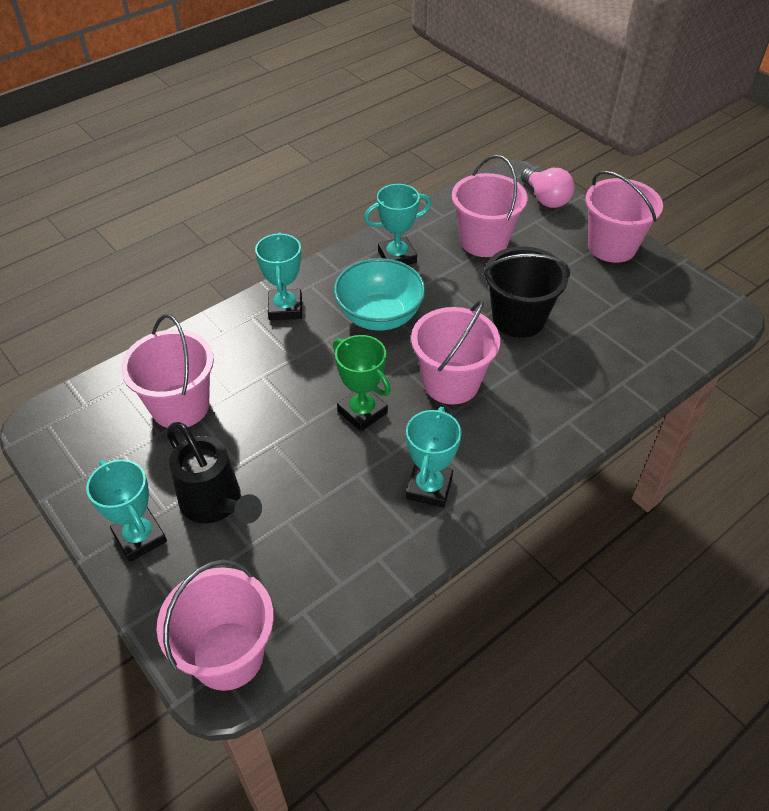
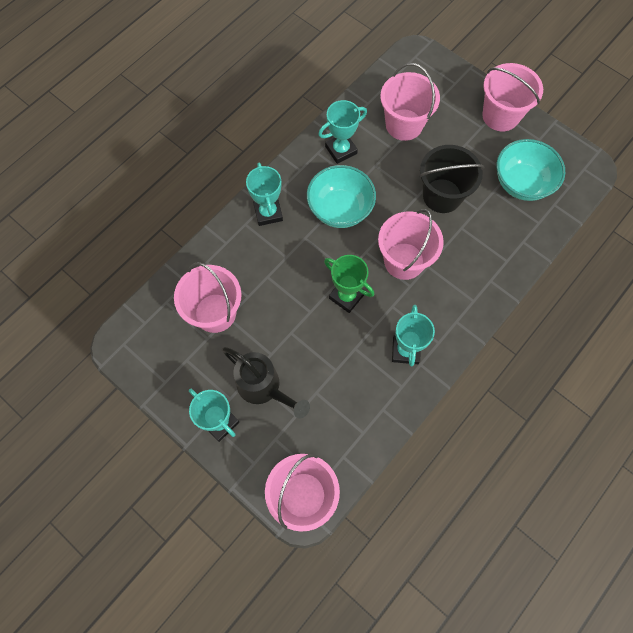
camera: 10 degrees left, 20 degrees up
pink light bulb [521,168,575,208] -> none
none -> turquoise bowl [497,139,565,201]

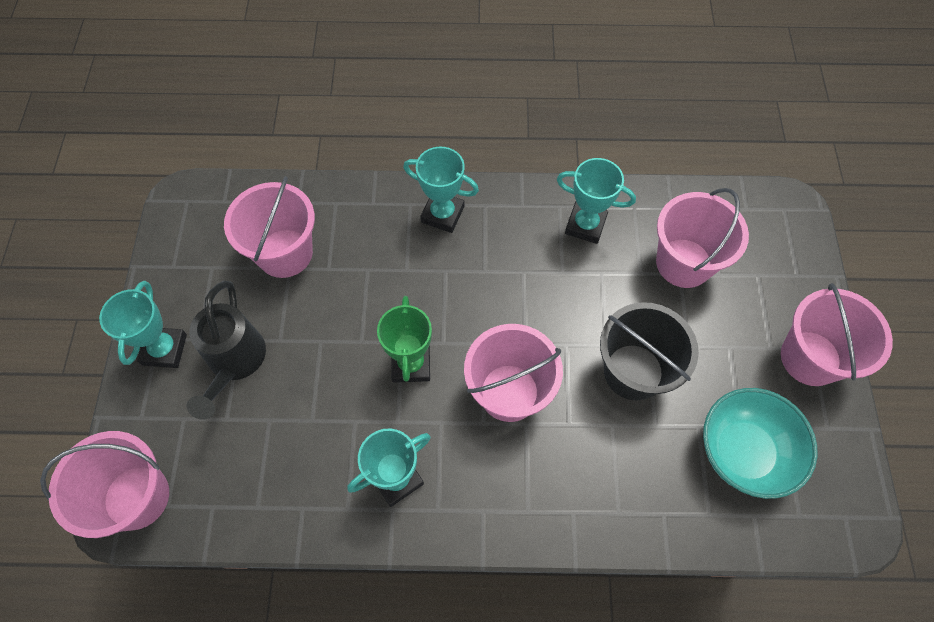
camera: 50 degrees right, 5 degrees down
turquoise trophy [246,163,283,226] -> turquoise trophy turned 75 degrees clockwise [403,147,479,233]
turquoise bowl [307,165,376,228] -> none

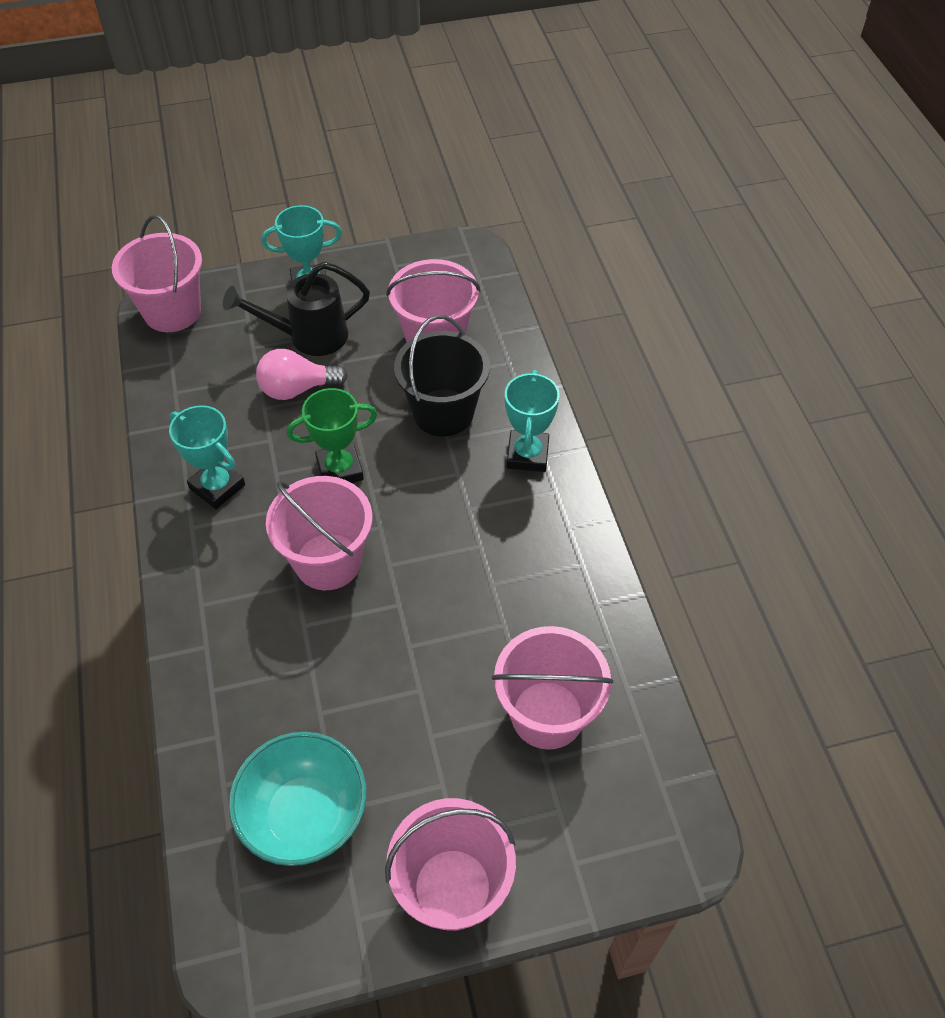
camera: 75 degrees right, 10 degrees down
turquoise trophy [557,158,636,244] -> none
black bucket [600,302,699,401] -> black bucket moved to [394,315,490,437]
none -> pink light bulb [256,349,348,400]

